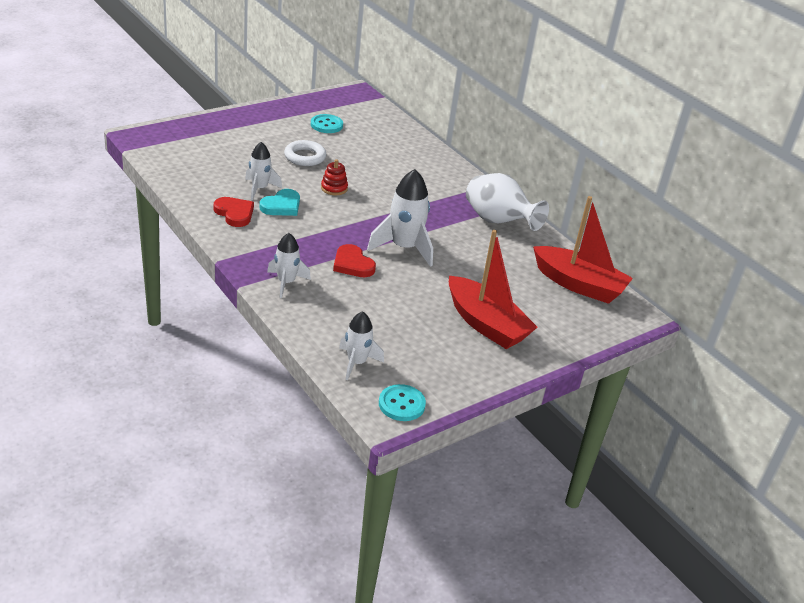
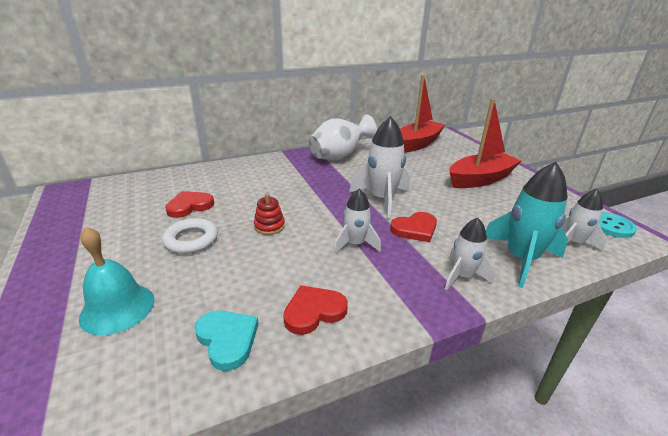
camera: 75 degrees left, 5 degrees down
white rocket [245,142,282,200] -> white rocket moved to [333,189,381,254]
turquoise heart [259,189,300,216] -> turquoise heart moved to [195,311,259,371]
turquoise button [311,114,343,133] -> none
none -> turquoise bell [79,227,155,335]
none -> red heart [165,191,214,218]
none -> turquoise rocket [486,162,568,288]

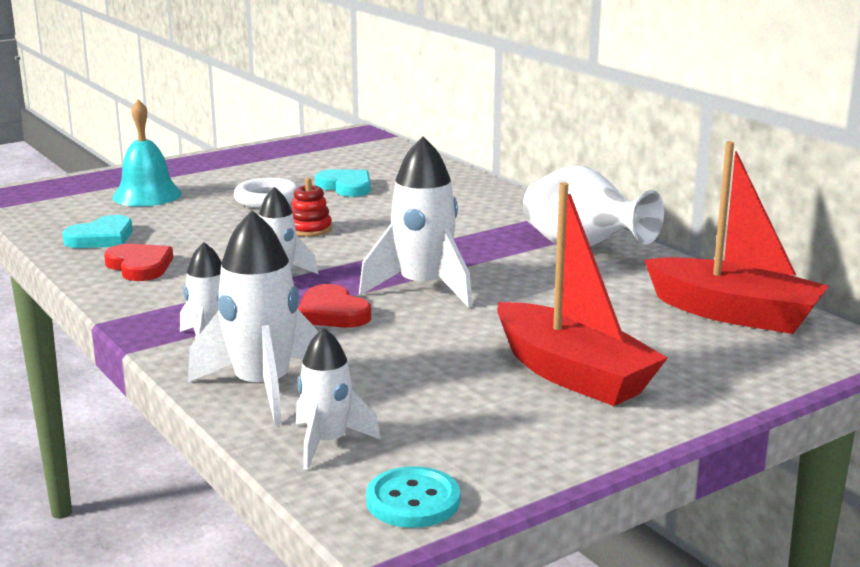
camera: 80 degrees right, 10 degrees down
red heart [165,191,214,218] -> turquoise heart [315,169,371,197]
turquoise rocket [486,162,568,288] -> white rocket [188,210,317,425]

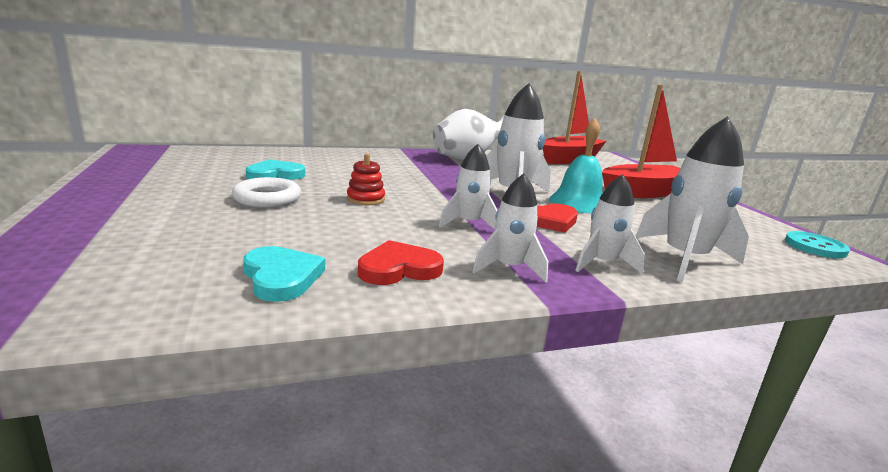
camera: 75 degrees left, 0 degrees up
turquoise bell [112,99,182,206] -> turquoise bell moved to [549,119,603,213]
white rocket [296,328,381,470] -> white rocket moved to [472,173,548,283]

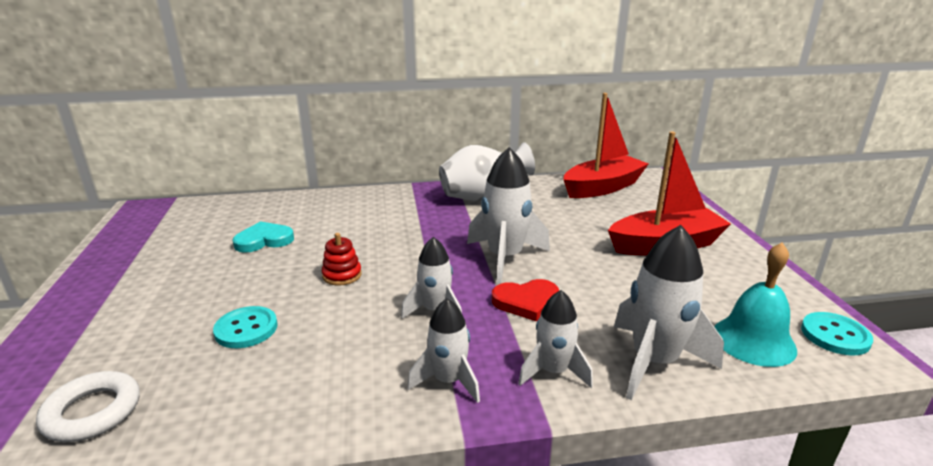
camera: 10 degrees right, 5 degrees up
white ring [232,177,301,208] -> white ring moved to [36,371,140,442]
turquoise heart [243,246,325,302] -> none
red heart [358,240,444,285] -> none
turquoise bell [549,119,603,213] -> turquoise bell moved to [714,242,797,367]
none -> turquoise button [213,306,278,348]

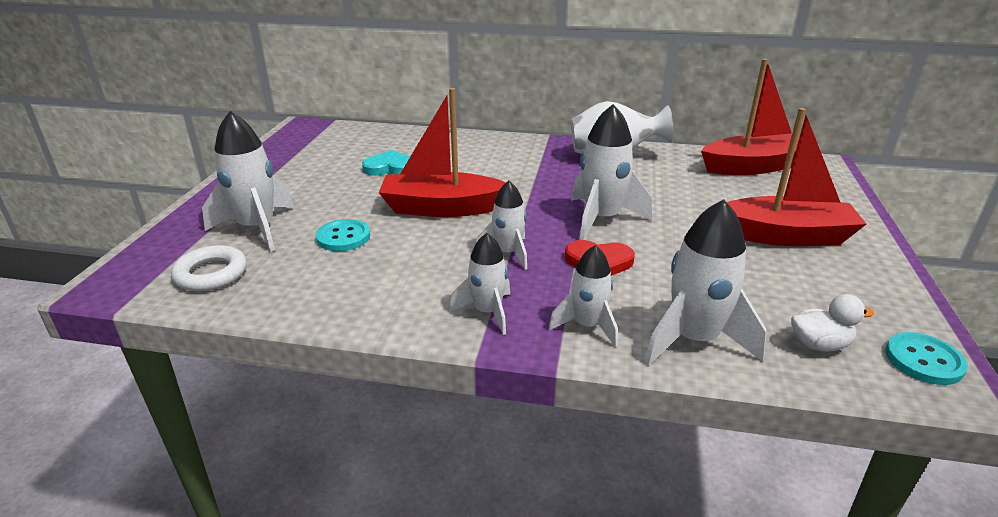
camera: 20 degrees right, 5 degrees up
red stacking toy [322,233,362,286] -> red boat [379,88,506,217]
turquoise bell [714,242,797,367] -> white duck [791,294,874,352]
none -> white rocket [202,111,294,252]

